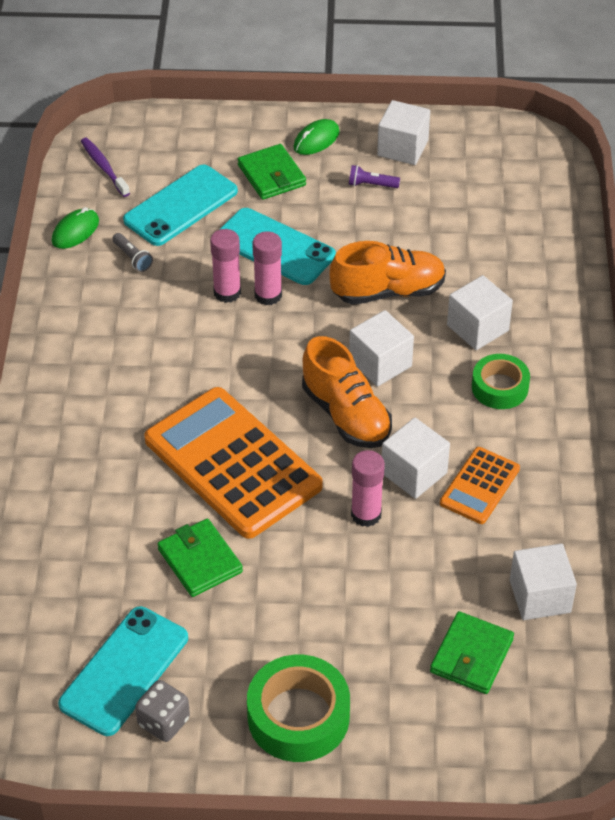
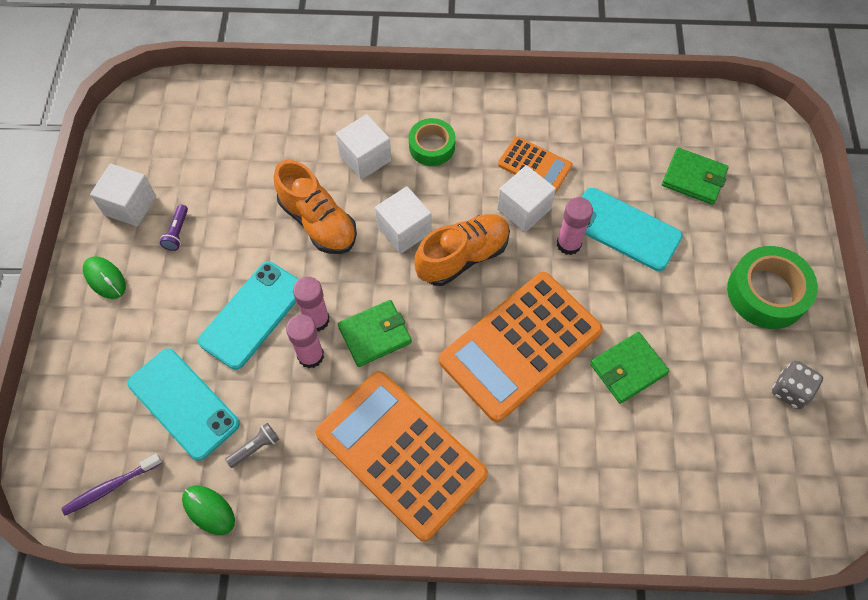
camera: 90 degrees left, 15 degrees up
turquoise phone [58,606,188,736] -> turquoise phone moved to [581,188,683,271]
green wallet [238,144,306,200] -> green wallet moved to [338,300,412,367]
orange shoe [330,241,446,305] -> orange shoe turned 150 degrees clockwise [274,160,357,254]
white cube [510,544,577,620] -> none
none -> orange calculator [315,371,488,541]

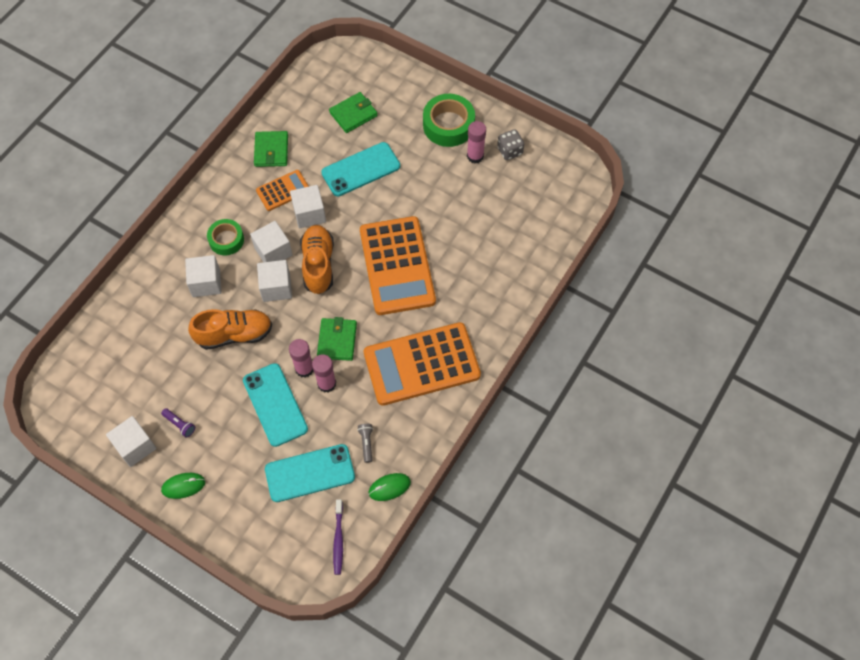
camera: 60 degrees left, 0 degrees up
pink glue stick [557,197,593,255] -> pink glue stick moved to [467,121,486,164]
green wallet [590,332,669,404] -> green wallet moved to [254,131,288,167]
none -> white cube [250,221,293,262]

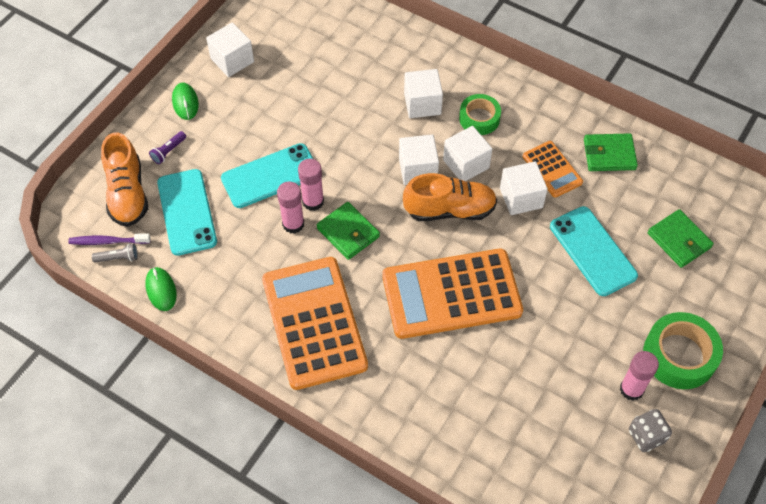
camera: 90 degrees right, 5 degrees down
purple flashlight [161,408,195,438] -> purple flashlight moved to [149,131,186,164]
orange shoe [188,309,272,350] -> orange shoe moved to [101,133,148,227]
green wallet [317,317,357,361] -> green wallet turned 45 degrees clockwise [317,202,380,260]
grey flashlight [357,424,373,463] -> grey flashlight moved to [92,243,138,263]

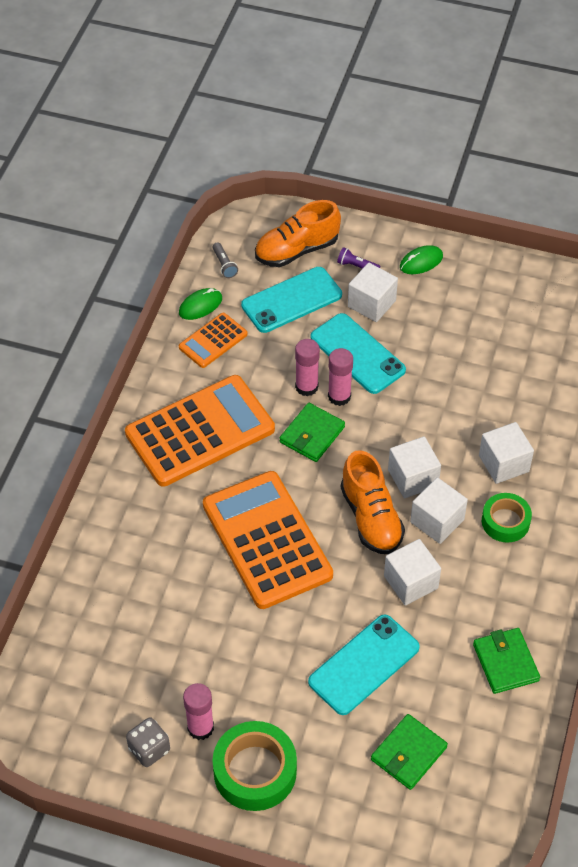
camera: 75 degrees right, 5 degrees down
purple toothbrush [68,234,151,245] -> none
white cube [206,22,254,77] -> white cube moved to [348,263,398,322]
orange calculator [523,141,583,198] -> orange calculator moved to [179,313,248,368]

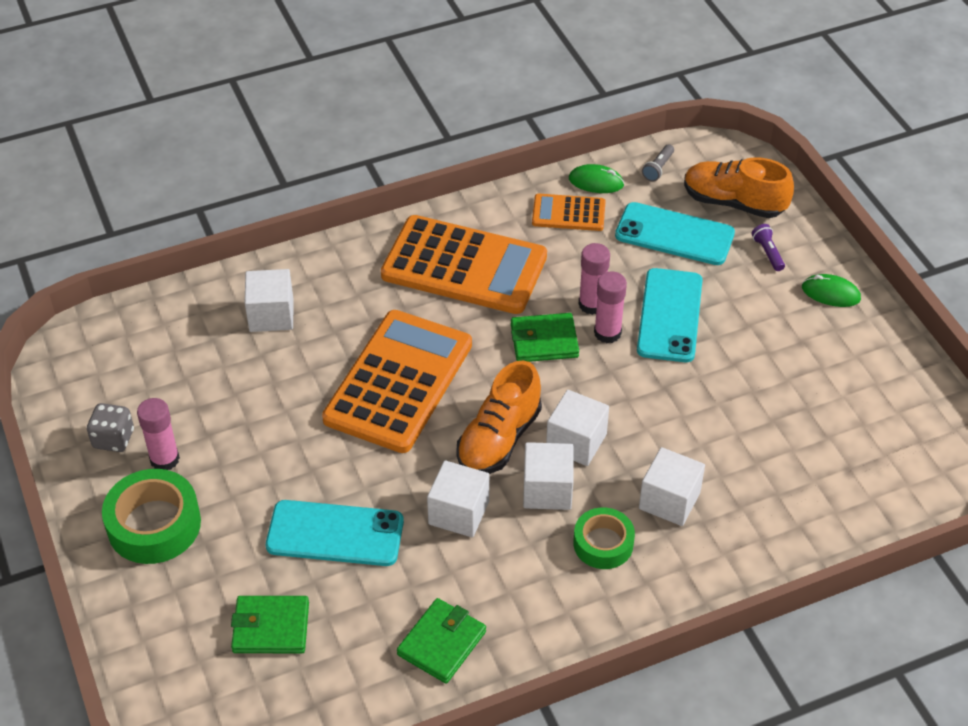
camera: 50 degrees right, 5 degrees down
white cube [348,263,398,322] -> white cube moved to [245,269,293,332]

